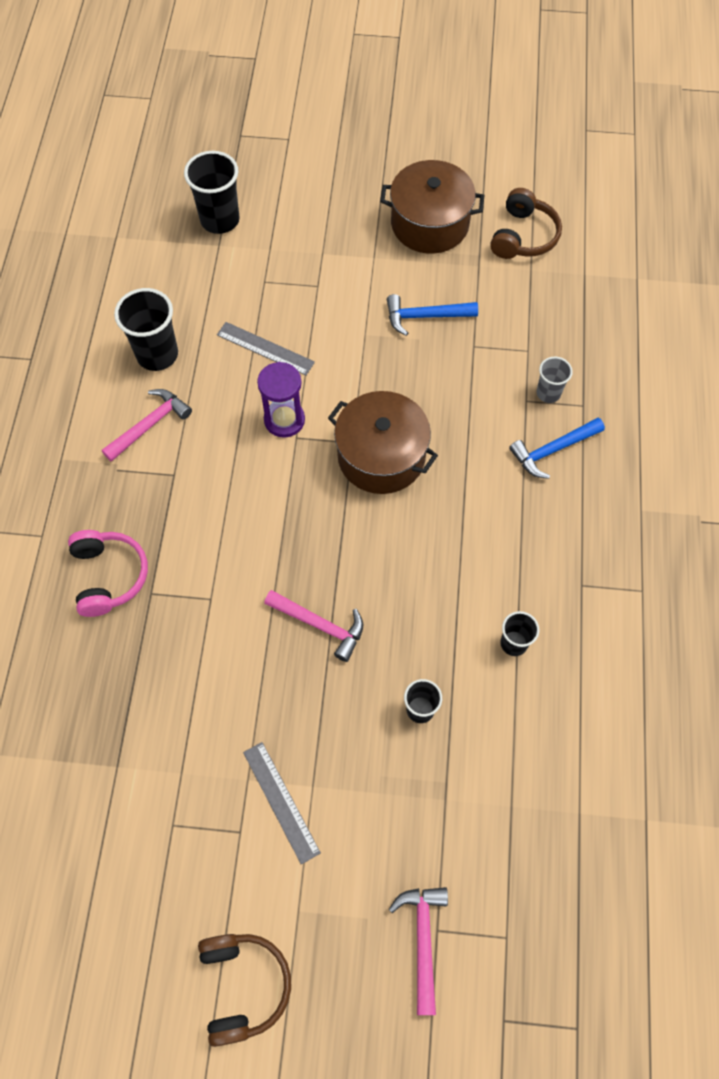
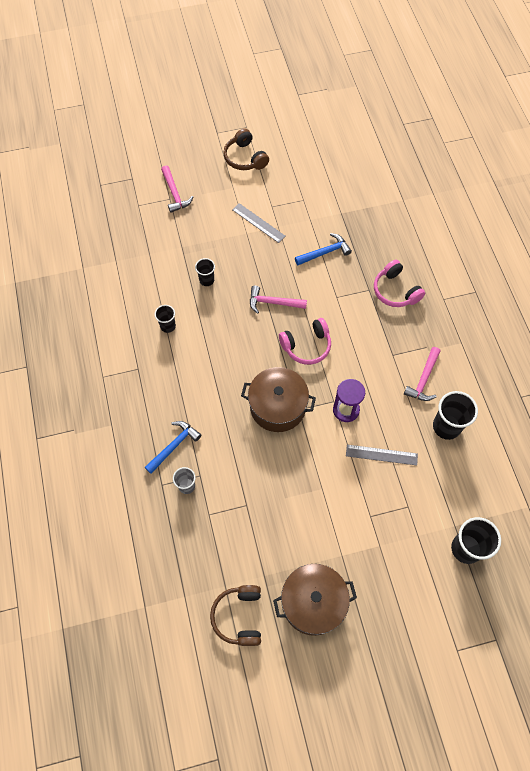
camera: 160 degrees right, 0 degrees up
blue hammer [387,294,478,336] -> blue hammer moved to [295,233,352,265]
none -> pink headphones [279,318,331,365]

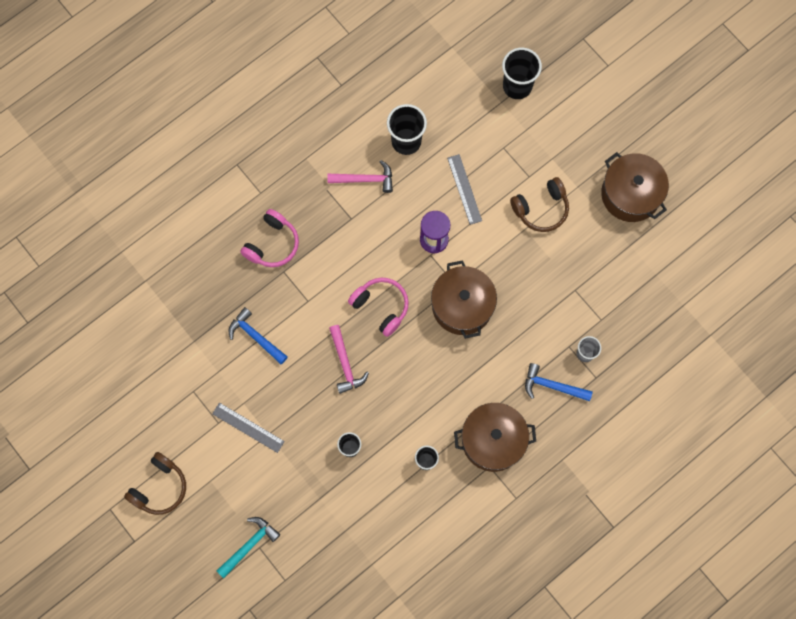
camera: 115 degrees left, 10 degrees up
pink hammer [161,166,193,213] -> turquoise hammer [216,517,280,578]
brown headphones [210,585,261,646] -> brown headphones moved to [510,177,569,232]
grey ruler [232,203,286,243] -> grey ruler turned 75 degrees counterclockwise [212,403,285,453]
none -> brown pot [454,403,536,472]

